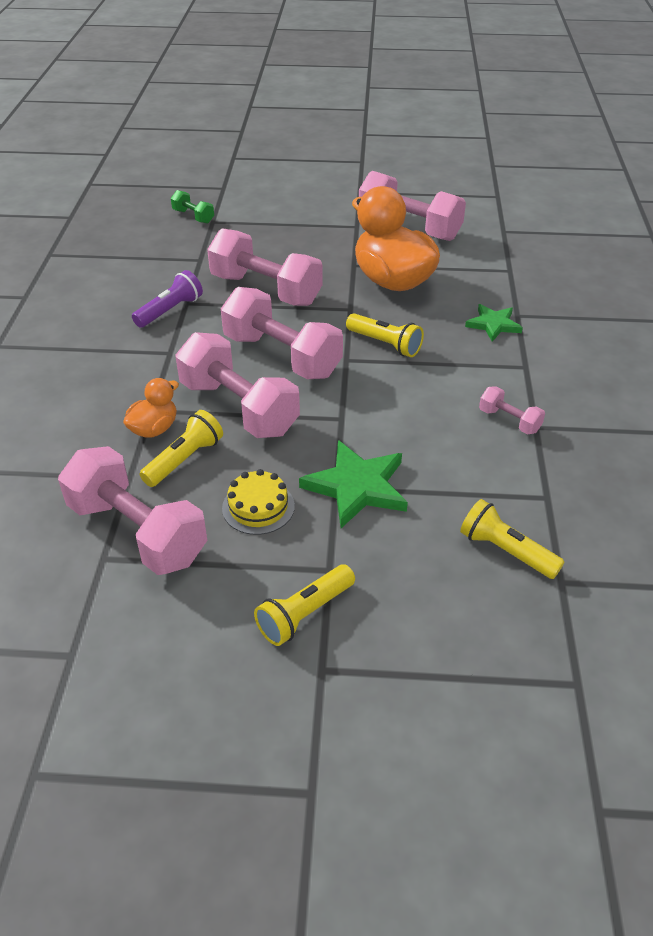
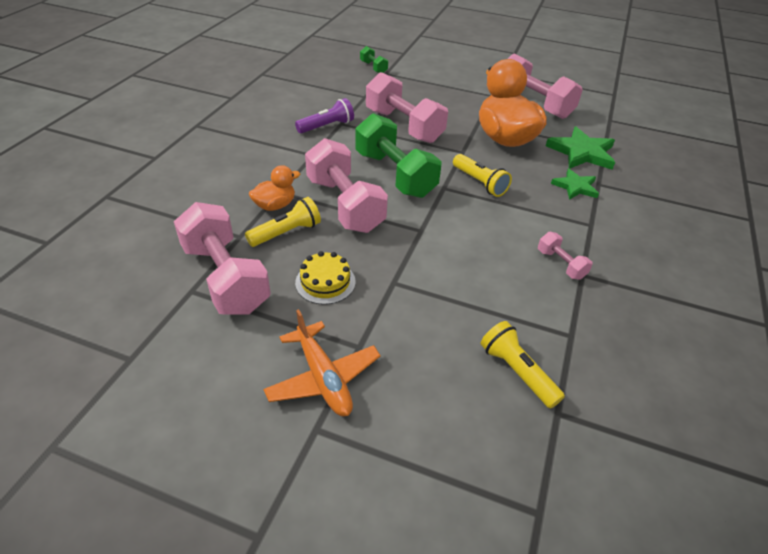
camera: 15 degrees right, 0 degrees up
pink dumbbell [221,287,343,379] -> green dumbbell [355,113,441,198]
yellow flashlight [254,564,355,646] -> orange plane [263,309,381,416]
green star [299,440,408,528] -> green star moved to [546,127,615,170]

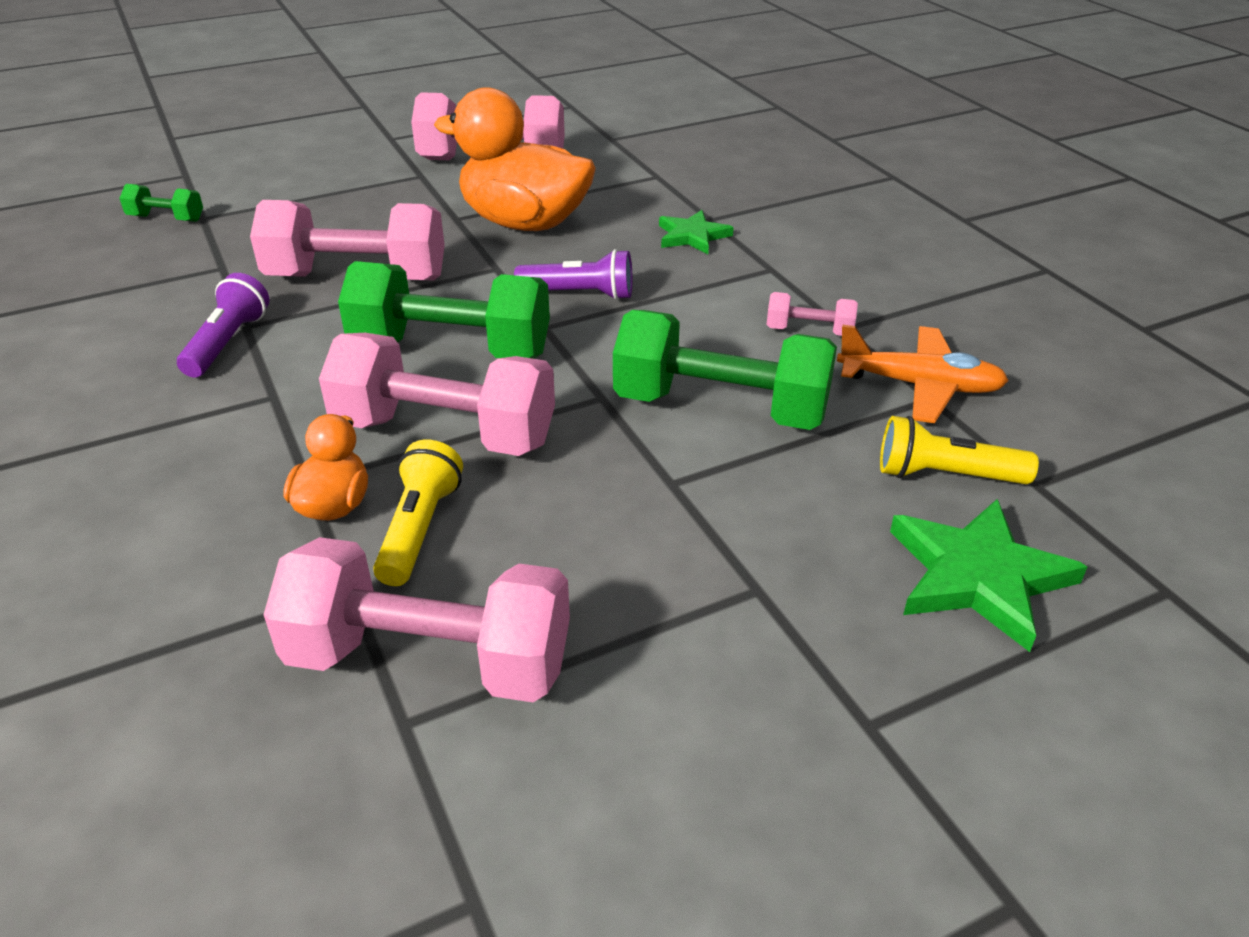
camera: 45 degrees left, 5 degrees down
orange plane [263,309,381,416] -> orange plane moved to [837,325,1009,423]
yellow cake [295,251,356,305] -> none
yellow flashlight [453,154,512,197] -> purple flashlight [514,249,633,300]
green star [546,127,615,170] -> green star moved to [890,499,1087,652]
none -> green dumbbell [613,310,837,430]

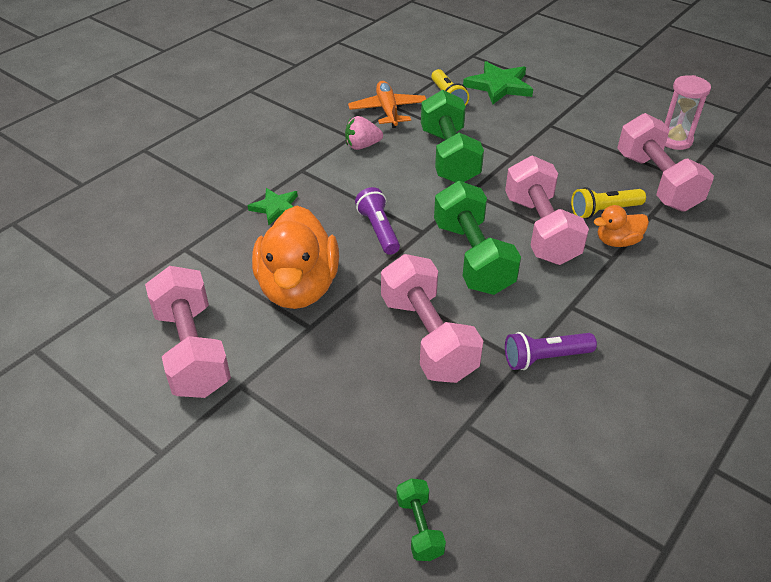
camera: 115 degrees left, 5 degrees up
pink dumbbell [767,292,858,336] -> pink strawberry [345,116,383,150]
none -> pink hourglass [665,75,711,150]

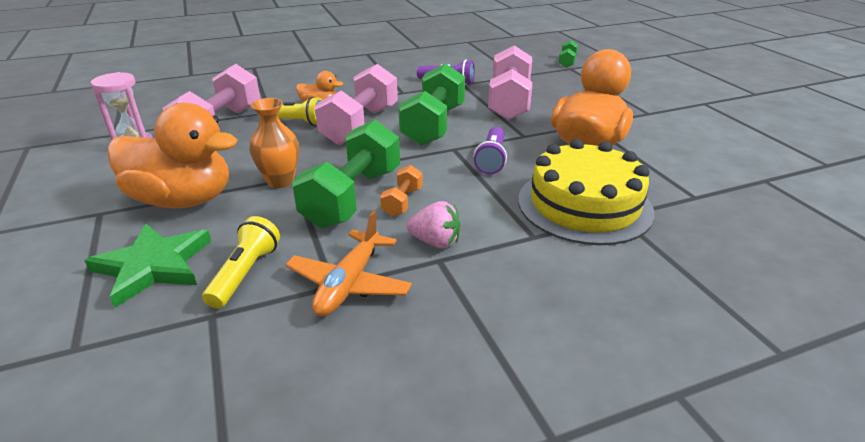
camera: 150 degrees left, 10 degrees down
pink dumbbell [145,266,231,398] -> none
green star [248,188,298,226] -> yellow cake [518,139,655,245]
none -> orange duck [108,103,237,208]
none -> orange vase [249,98,299,188]
none -> orange dumbbell [380,165,423,216]

